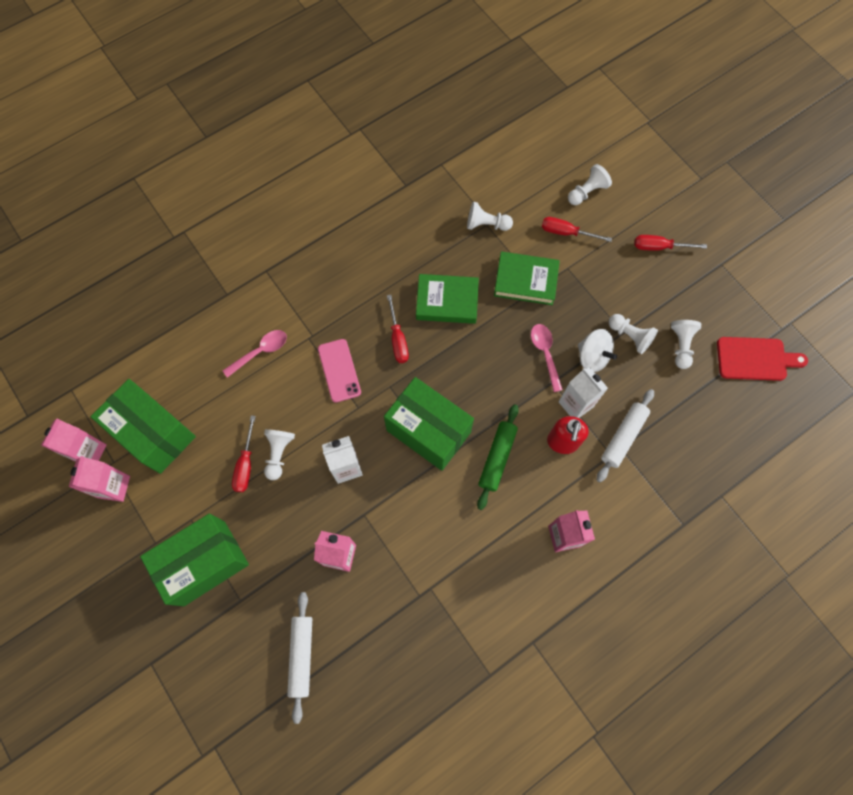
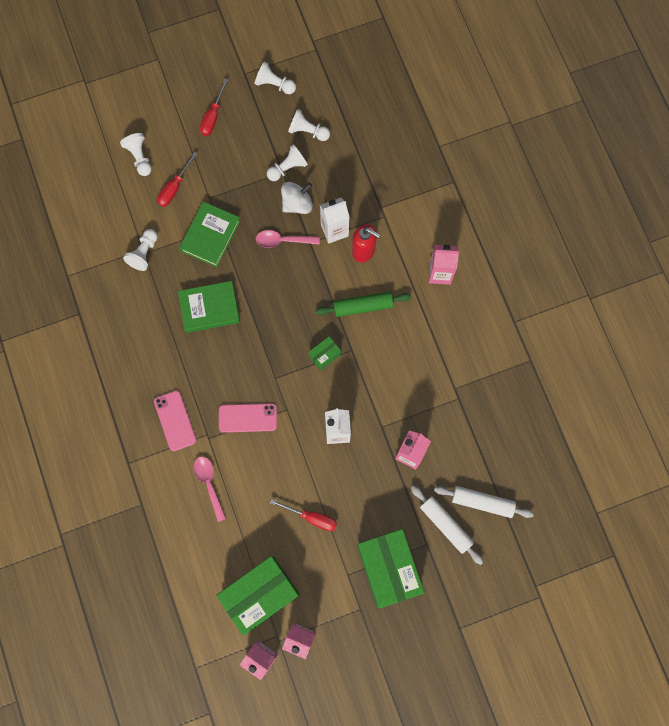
camera: 75 degrees left, 5 degrees up
white pawn [264,429,295,480] -> white pawn moved to [254,61,296,94]
green box [384,377,474,471] -> green box [308,336,341,371], size x0.43
red screwdriver [387,295,409,363] -> none
green book [416,274,479,324] -> green book turned 60 degrees clockwise [178,281,240,333]
green rolling pin [477,404,519,510] -> green rolling pin turned 45 degrees counterclockwise [315,292,411,317]
white rolling pin [597,389,654,482] -> white rolling pin moved to [411,486,483,565]
red cutting board [717,337,808,381] -> none
none -> pink phone [154,390,196,451]

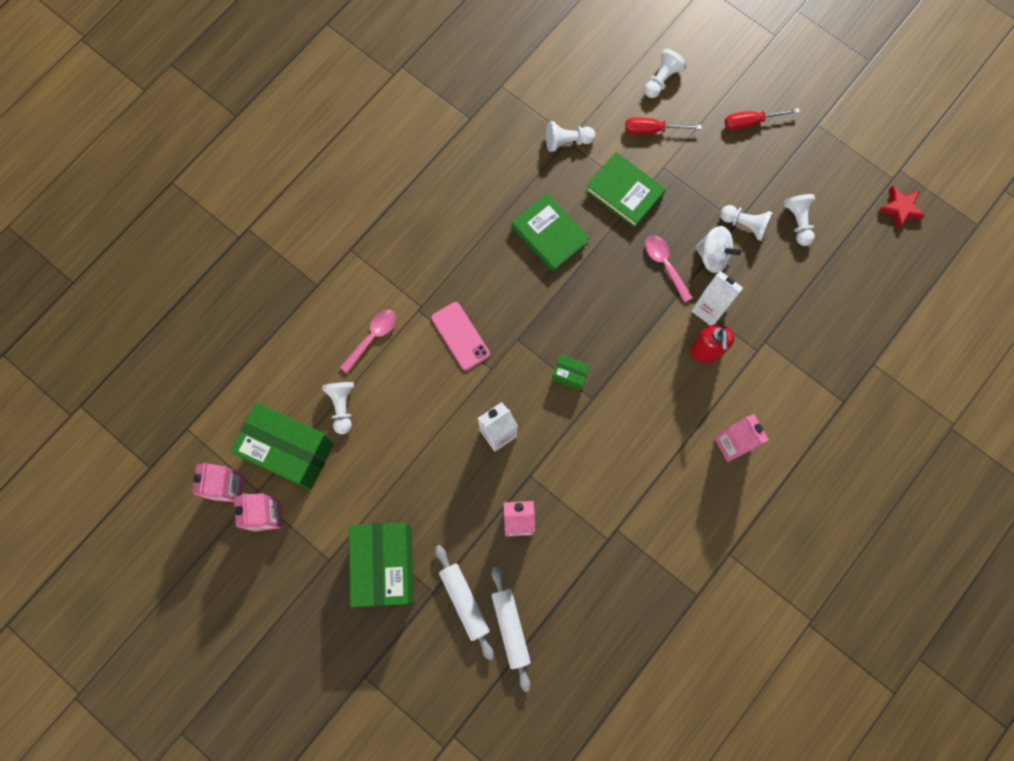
camera: 60 degrees right, 0 degrees up
pink phone [154,390,196,451] -> none
green book [179,202,240,267] -> green book turned 45 degrees clockwise [586,152,666,228]
white pawn [254,61,296,94] -> white pawn moved to [322,382,354,434]
red screwdriver [270,499,337,531] -> none
green rolling pin [315,292,411,317] -> none
green box [357,529,424,608] -> green box turned 45 degrees counterclockwise [349,522,414,607]
white rolling pin [411,486,483,565] -> white rolling pin turned 45 degrees counterclockwise [435,545,494,660]
none -> red star [878,186,925,230]

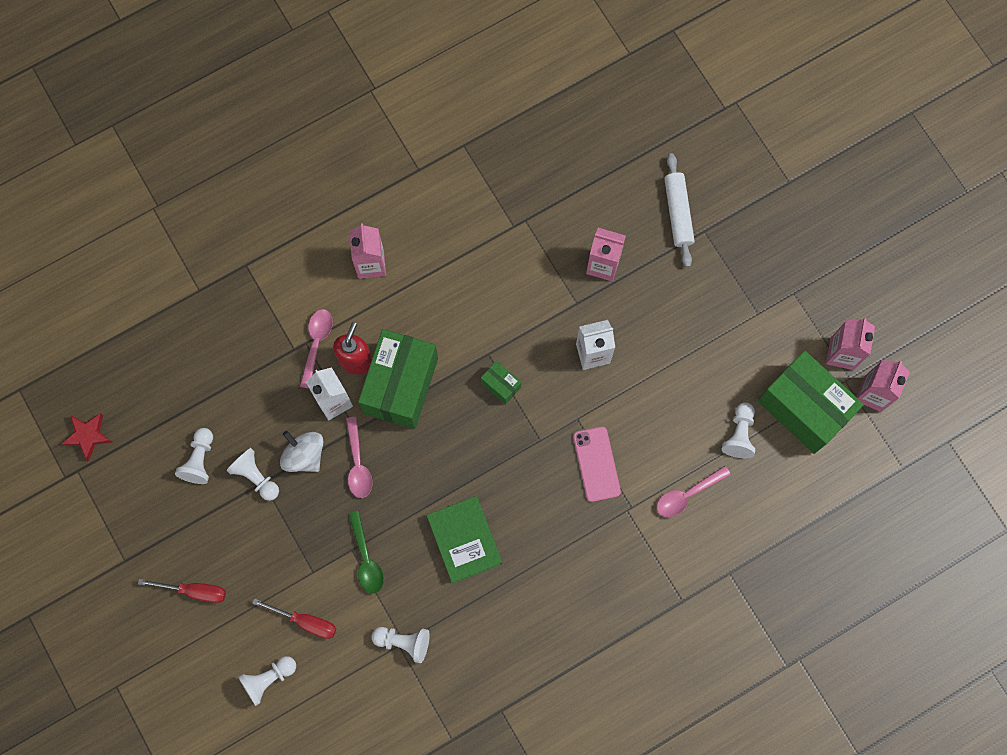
camera: 160 degrees left, 0 degrees up
green box [349,522,414,607] -> green box moved to [358,329,438,429]
white rolling pin [491,567,531,692] -> none
green book [586,152,666,228] -> green spoon [348,511,384,594]
none -> pink spoon [300,309,333,389]

